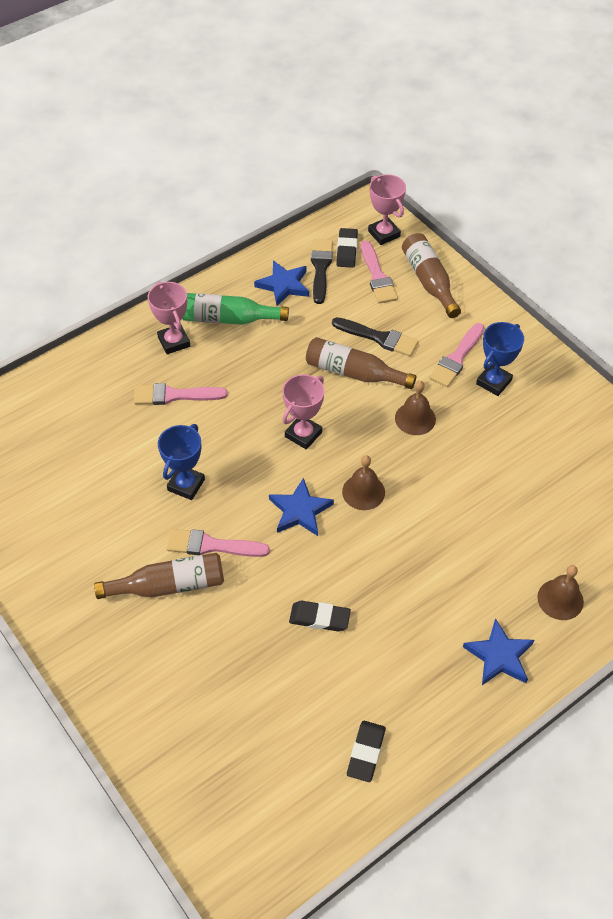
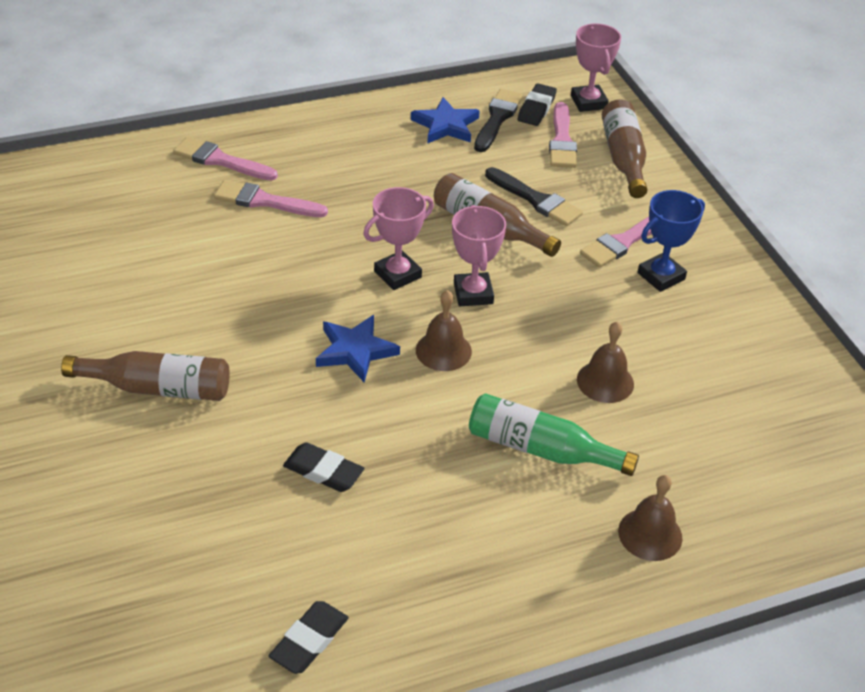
camera: 15 degrees right, 10 degrees down
pink trophy [148,282,190,354] -> pink trophy moved to [452,205,506,306]
blue trophy [158,424,205,500] -> none
pink brush [167,529,270,557] -> pink brush moved to [173,137,278,181]
green bottle [182,293,289,325] -> green bottle moved to [469,393,639,476]
brown bell [395,381,436,435] -> brown bell moved to [577,322,634,403]
blue star [463,618,534,685] -> none

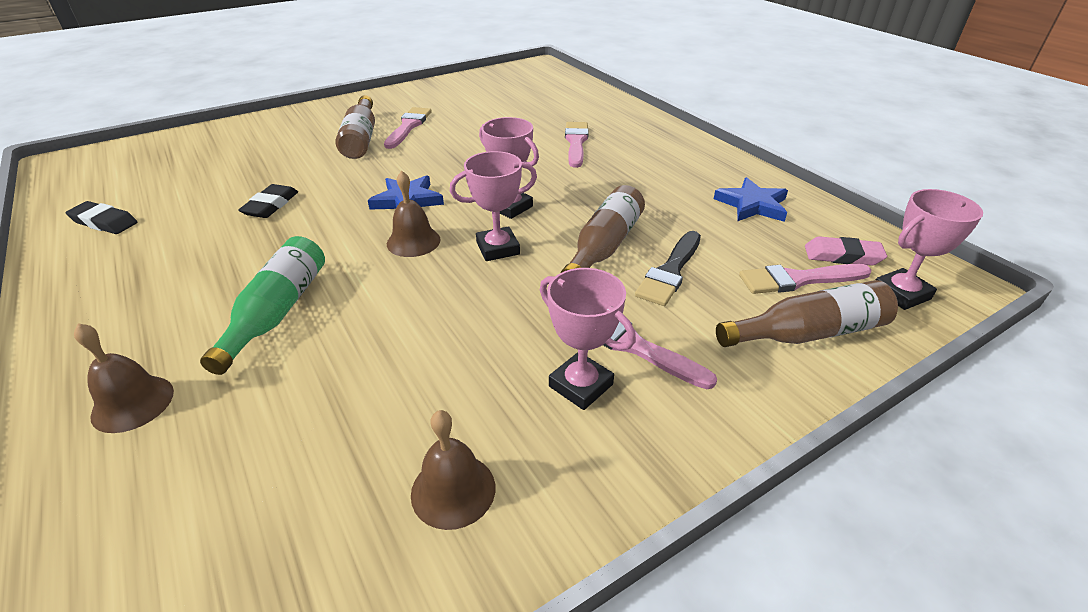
camera: 80 degrees right, 5 degrees down
pink brush [173,137,278,181] -> pink brush moved to [384,107,432,149]
black brush [474,89,523,152] -> none
black eraser [518,84,557,126] -> pink eraser [805,236,887,266]
brown bell [577,322,634,403] -> brown bell moved to [411,410,495,530]
blue trophy [637,190,705,292] -> pink trophy [540,268,636,410]

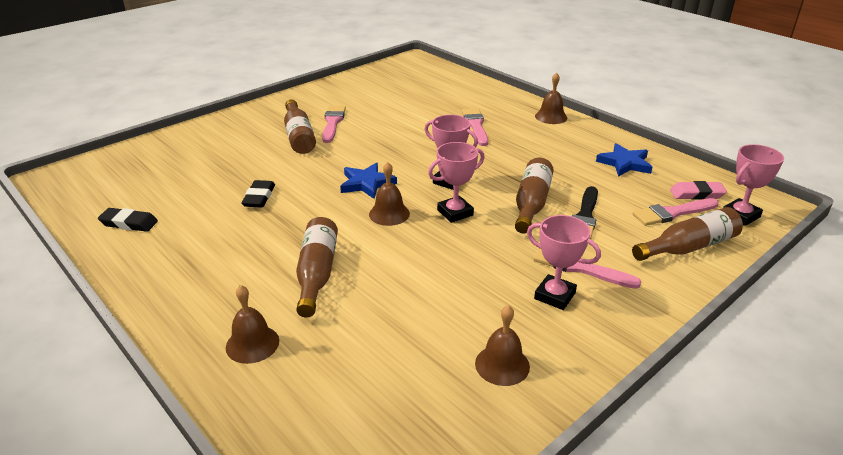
camera: 10 degrees left, 5 degrees down
green bottle [200,236,325,375] -> brown bottle [296,217,338,318]
none -> brown bell [535,72,567,124]

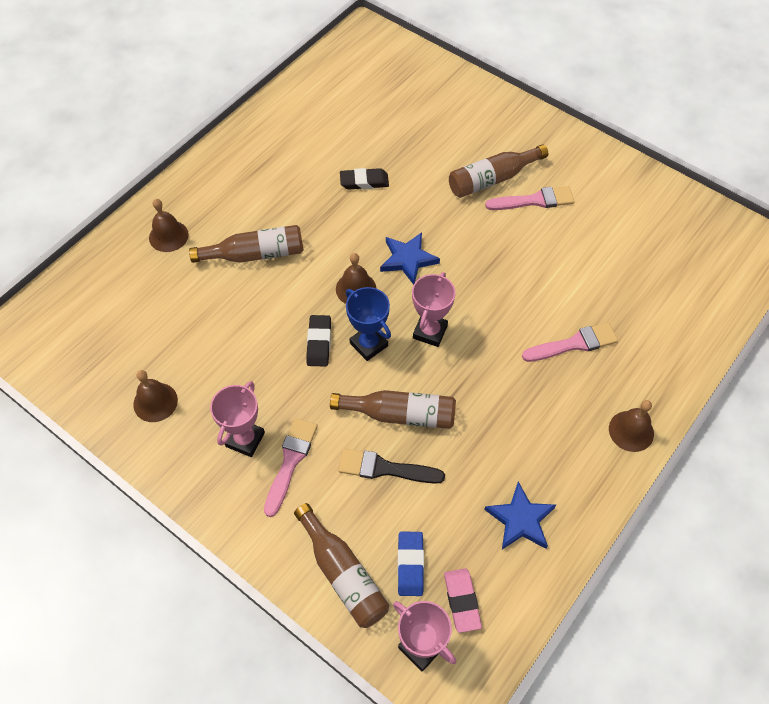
camera: 80 degrees right, 25 degrees up
black eraser [98,208,158,232] -> black eraser moved to [306,315,331,367]
pink trophy [428,142,485,223] -> blue trophy [346,287,391,361]
pink brush [632,198,719,226] -> blue eraser [398,532,424,596]

